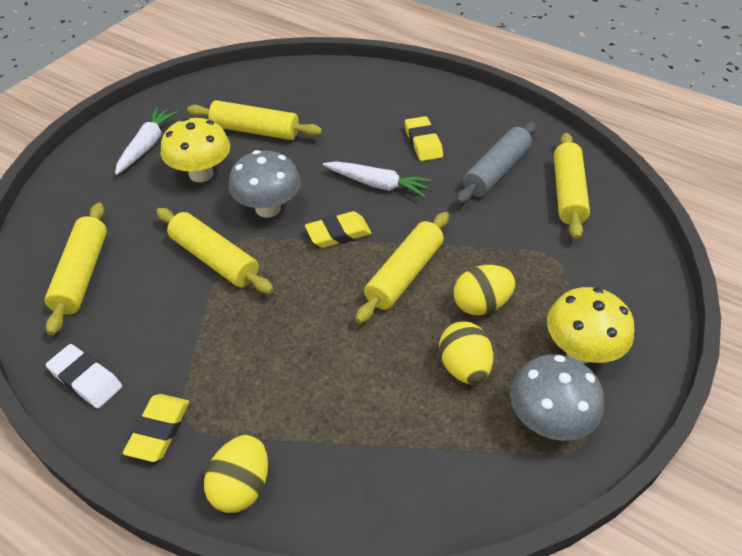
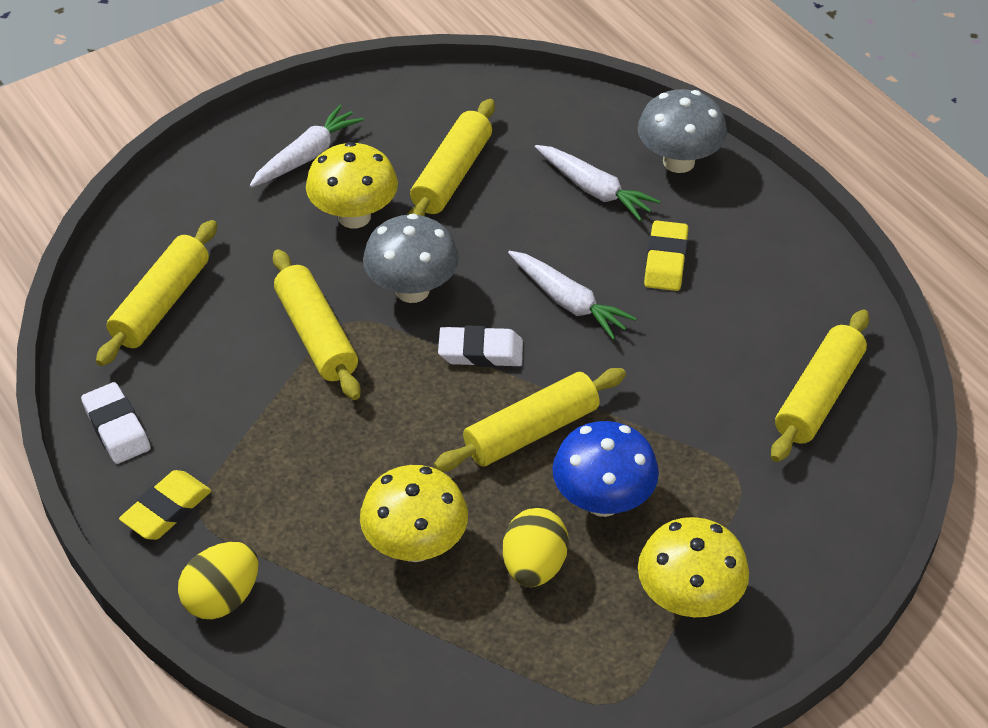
camera: 25 degrees right, 0 degrees up
yellow rolling pin [187,100,322,140] -> yellow rolling pin turned 75 degrees clockwise [407,99,495,216]
yellow eraser [305,211,372,248] -> white eraser [438,325,523,367]
yellow egg [454,265,515,316] -> blue mushroom [552,421,659,517]
grey rolling pin [456,122,536,204] -> none
grey mushroom [510,354,604,441] -> grey mushroom moved to [638,89,727,173]
none -> yellow mushroom [360,465,468,562]
none -> white carrot [535,145,661,221]

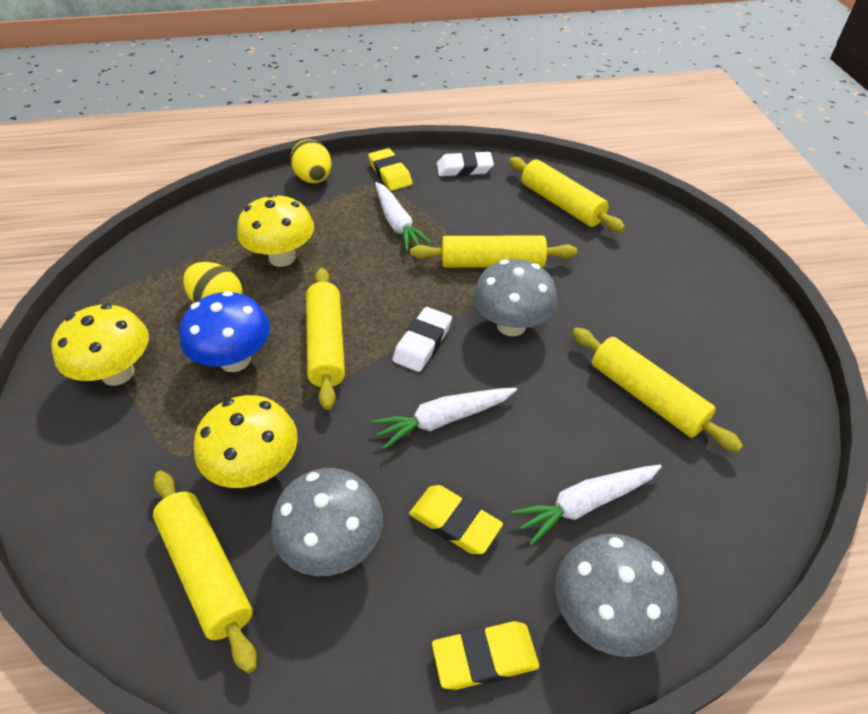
camera: 115 degrees right, 0 degrees up
white carrot [249,105,364,188] -> white carrot moved to [375,182,432,251]
yellow mushroom [306,142,398,228] -> yellow mushroom moved to [194,395,298,488]
none -> grey mushroom [271,468,383,576]
none -> yellow eraser [432,621,539,690]

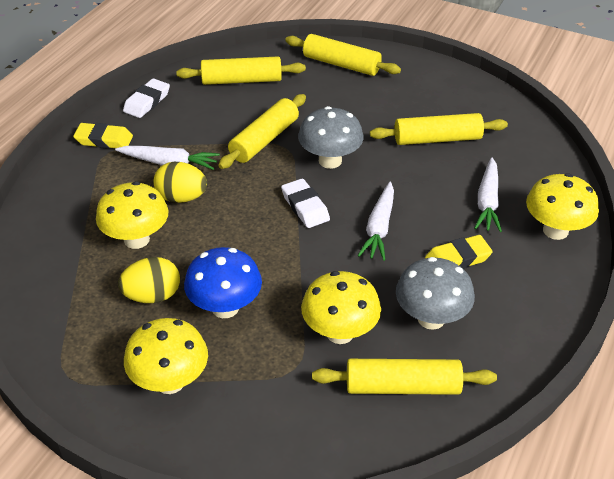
camera: 55 degrees left, 5 degrees down
yellow egg [290,139,332,183] -> yellow egg moved to [153,162,207,203]
yellow rolling pin [306,268,345,410] -> yellow rolling pin moved to [285,34,401,76]
yellow eraser [432,621,539,690] -> none
grey mushroom [556,534,678,657] -> yellow mushroom [526,173,599,240]

